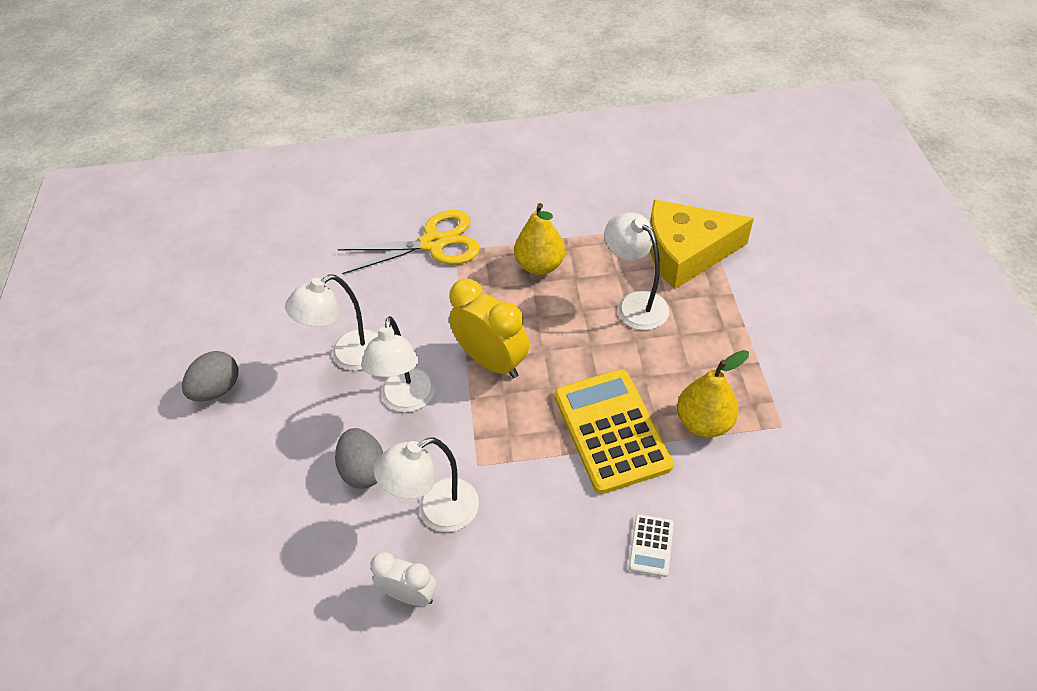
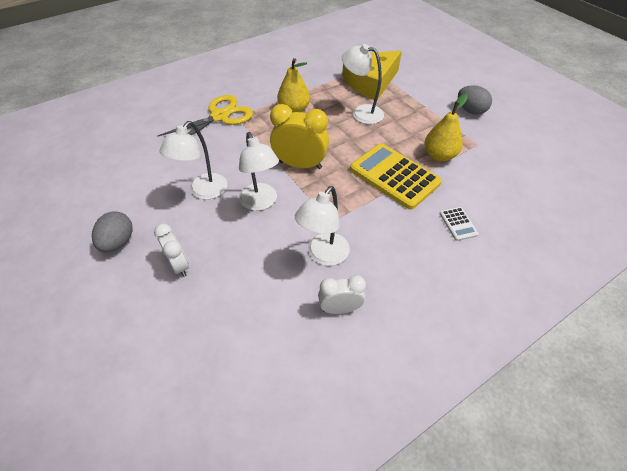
camera: 30 degrees left, 0 degrees up
grey egg [335,428,383,489] -> grey egg moved to [458,85,492,115]
none -> white clock [154,224,189,277]

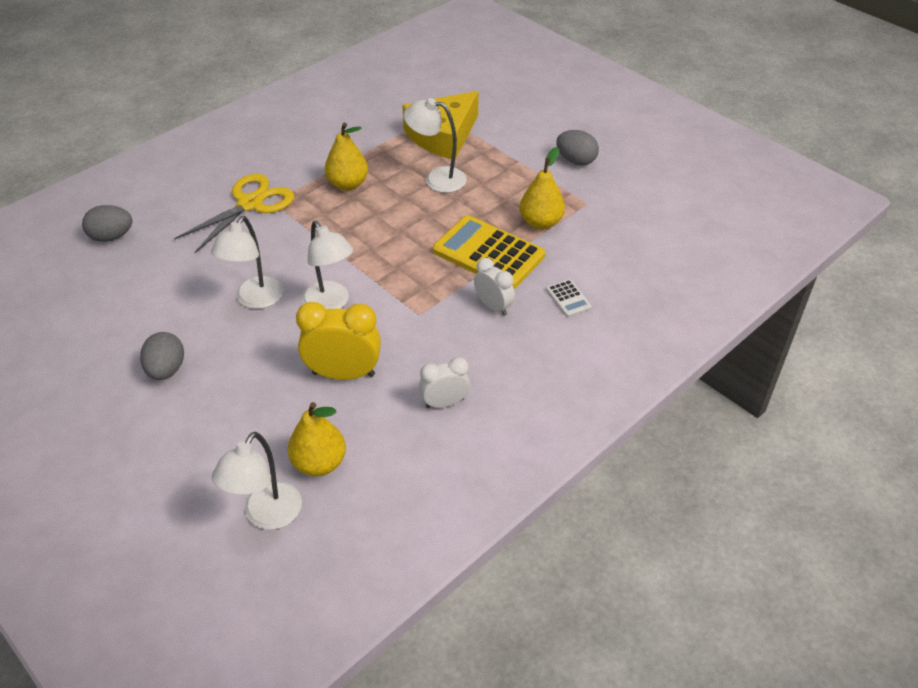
camera: 10 degrees left, 5 degrees down
white clock [154,224,189,277] -> white clock moved to [474,258,515,316]
yellow clock [270,104,329,169] -> yellow clock moved to [296,302,381,380]
white lamp [295,186,350,266] -> white lamp moved to [212,432,302,530]
none -> grey egg [82,205,132,242]
none -> yellow pear [288,402,346,476]

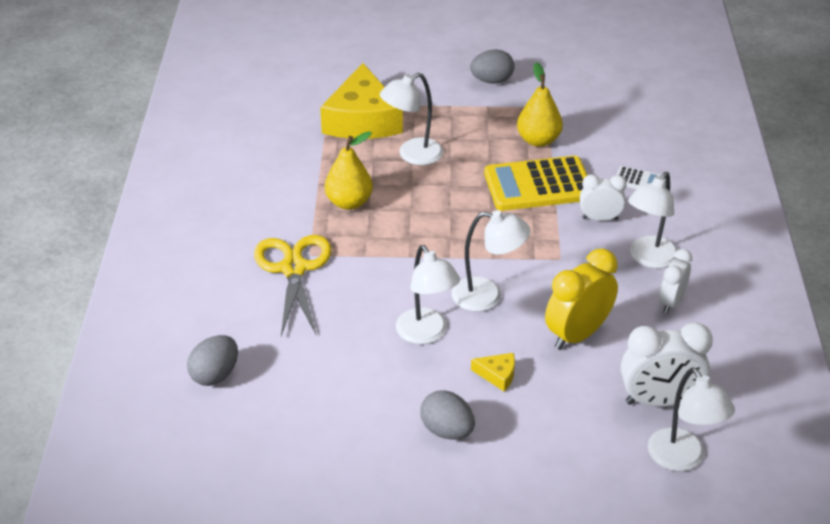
camera: 45 degrees left, 5 degrees down
yellow pear [288,402,346,476] -> white clock [621,322,713,407]
none -> yellow cheese [471,353,515,391]
none -> white lamp [628,172,678,268]

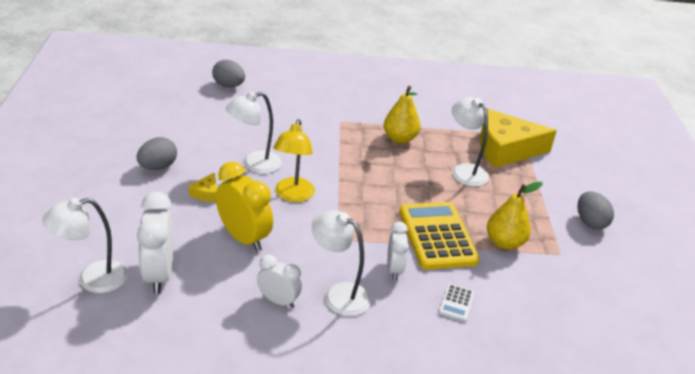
camera: 85 degrees right, 5 degrees down
yellow scissors [254,235,332,336] -> none
white lamp [452,210,530,312] -> yellow lamp [273,119,315,202]

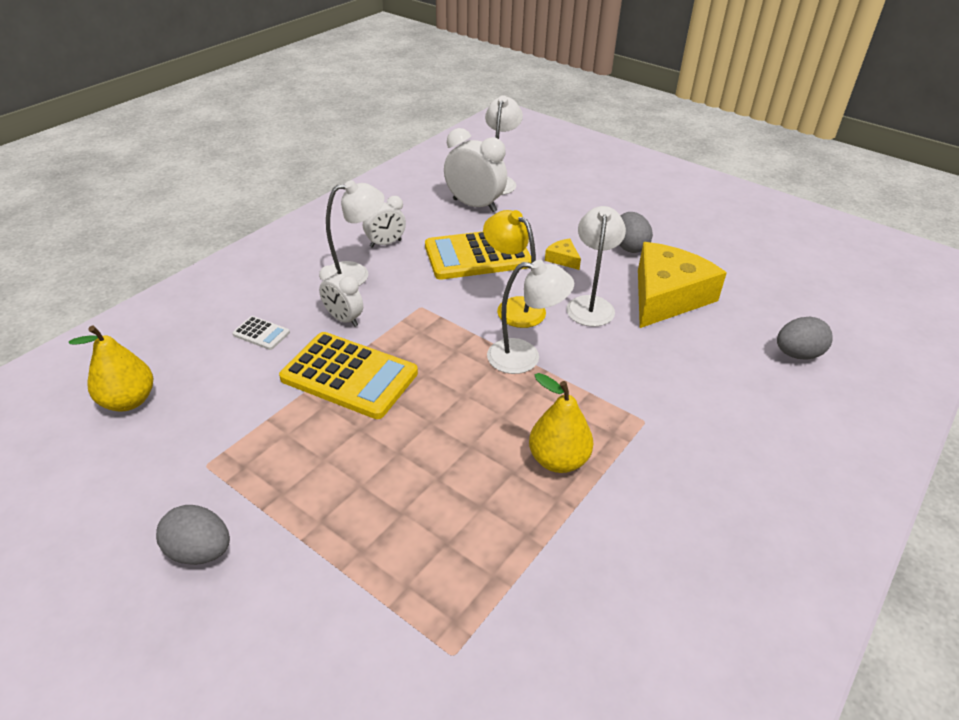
camera: 130 degrees right, 5 degrees up
yellow clock [216,162,273,252] -> yellow calculator [425,231,531,279]
white calculator [438,284,475,322] -> white calculator turned 150 degrees clockwise [232,316,290,350]
white lamp [452,97,489,186] -> white lamp moved to [487,260,574,374]
yellow cheese [480,109,557,168] -> yellow cheese moved to [638,242,727,328]
yellow pear [487,182,543,250] -> yellow pear moved to [69,326,153,412]

